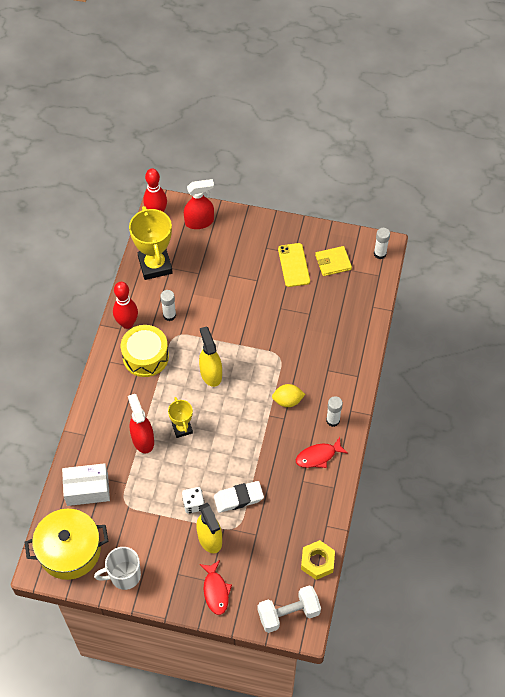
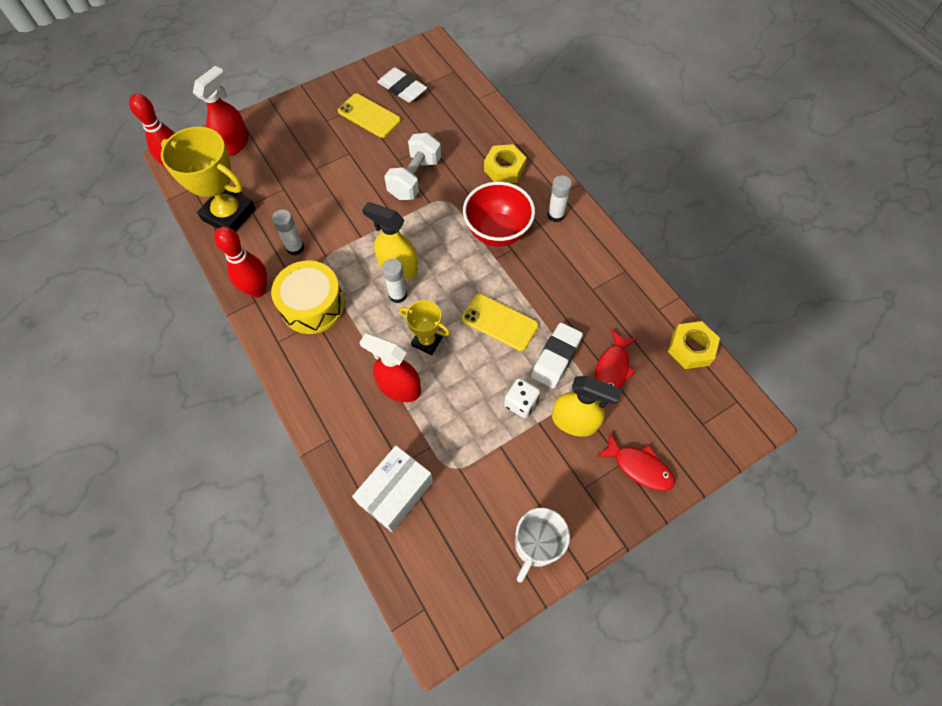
camera: 45 degrees left, 5 degrees up
yellow pot [24,509,108,580] -> none
white dumbbell [258,585,321,633] -> white dumbbell moved to [384,133,441,200]
yellow lemon [272,384,305,407] -> red bowl [463,182,535,246]
red fish [296,437,348,468] -> red fish moved to [595,330,637,388]
yellow wallet [315,246,352,276] -> white eraser [377,67,427,103]
white glue stick [374,228,390,259] -> white glue stick moved to [382,258,407,303]
none -> yellow phone [462,294,539,351]
none -> yellow nut [484,144,526,183]

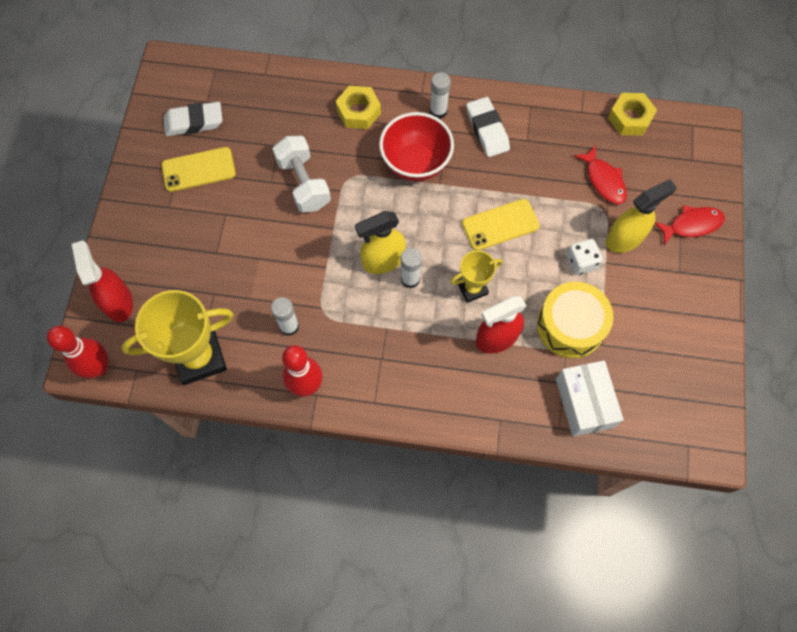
camera: 50 degrees left, 5 degrees up
yellow drum [271,260,345,334] -> yellow drum moved to [537,282,613,358]
white mug [515,508,570,583] -> none
white eraser [531,323,583,388] -> white eraser moved to [466,97,510,157]

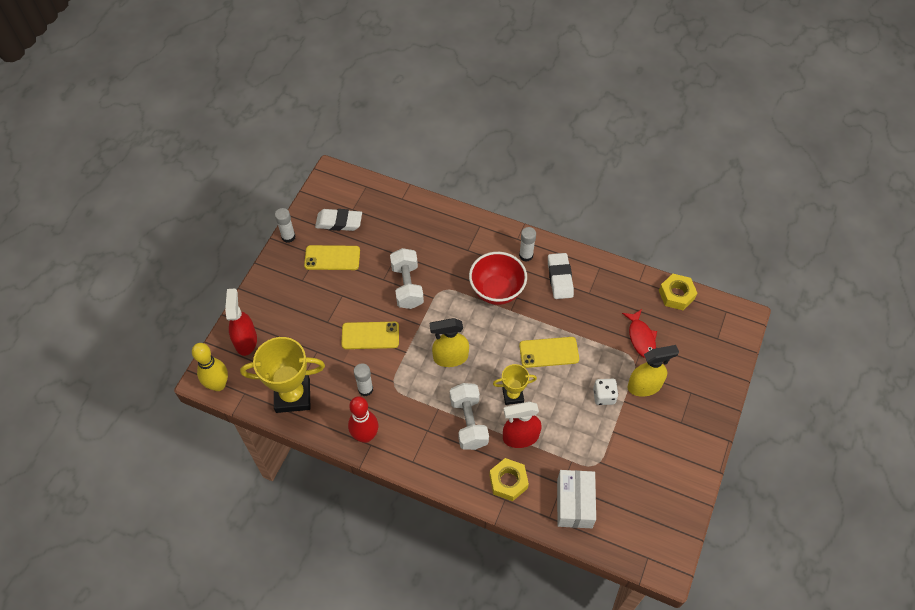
camera: 15 degrees right, 10 degrees down
red bowling pin [47,326,109,378] -> yellow bowling pin [192,343,228,391]
yellow nut [336,86,381,129] -> yellow nut moved to [489,458,529,501]
white glue stick [401,248,422,288] -> white glue stick moved to [275,208,296,243]
yellow drum [537,282,613,358] -> none
red fish [654,206,725,245] -> none
none -> yellow phone [341,322,399,349]
none -> white dumbbell [450,383,489,450]

